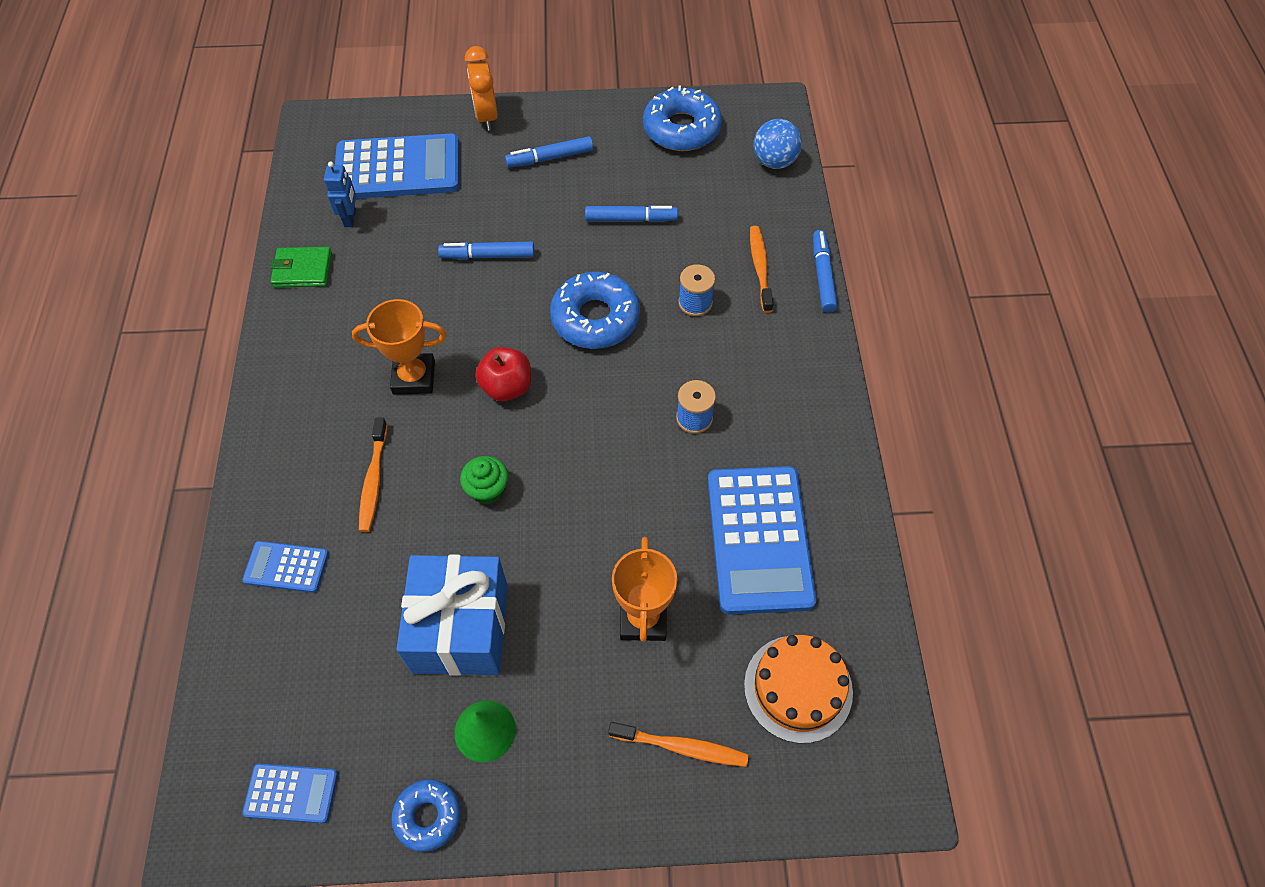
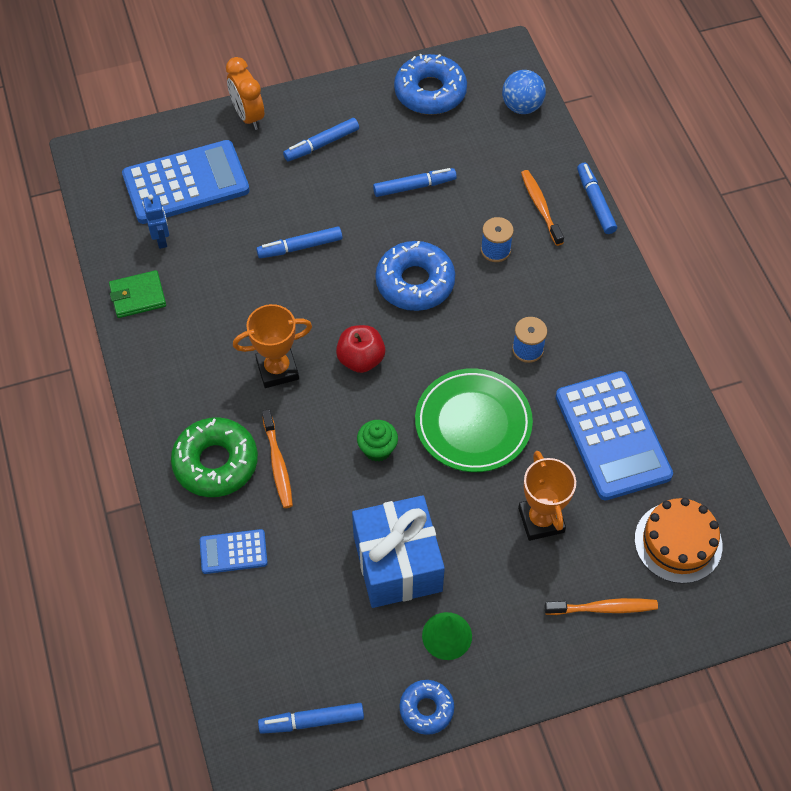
camera: 15 degrees left, 0 degrees up
blue calculator [242,764,338,823] -> blue marker [258,703,364,734]
none -> green donut [171,417,258,497]
none -> green plate [415,368,533,472]

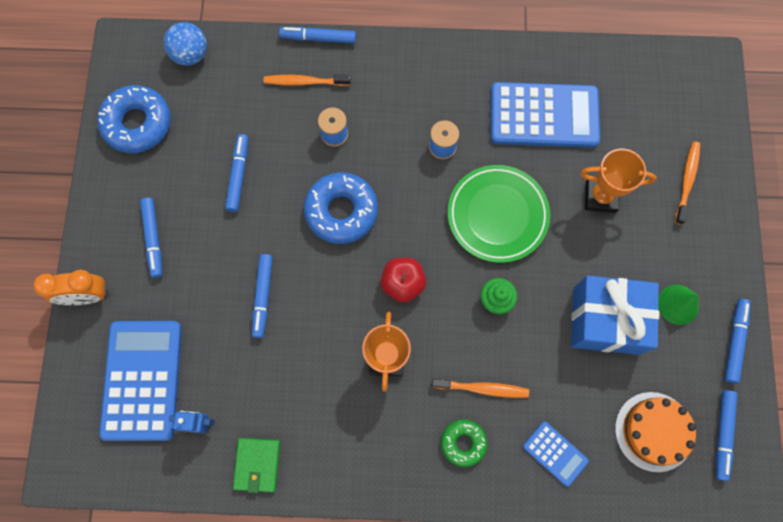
camera: 70 degrees left, 15 degrees up
green donut [171,417,258,497] -> green donut [441,419,487,467], size x0.58
blue calculator [200,529,268,574] -> blue calculator turned 60 degrees counterclockwise [523,421,589,487]
blue donut [399,680,454,735] -> blue marker [725,299,751,383]
orange cake [635,498,722,584] -> orange cake moved to [615,392,696,472]

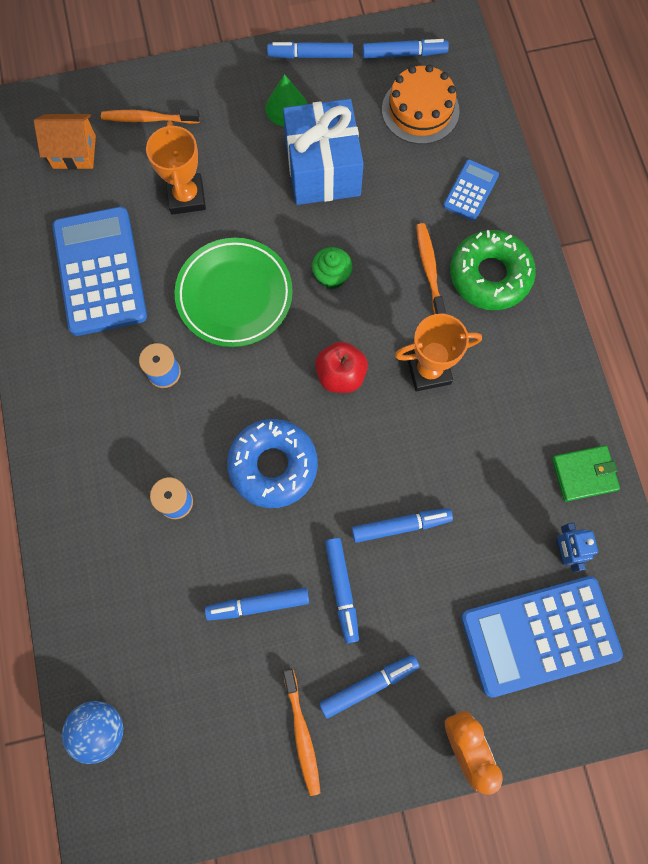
camera: 105 degrees left, 0 degrees up
blue donut [97,85,171,153] -> none
orange toothbrush [263,74,351,86] -> orange toothbrush moved to [283,669,320,796]
blue marker [279,27,356,44] -> blue marker moved to [325,538,359,644]
green donut [441,419,487,467] -> green donut [450,230,536,310], size x1.73
none -> orange house [34,114,96,170]

